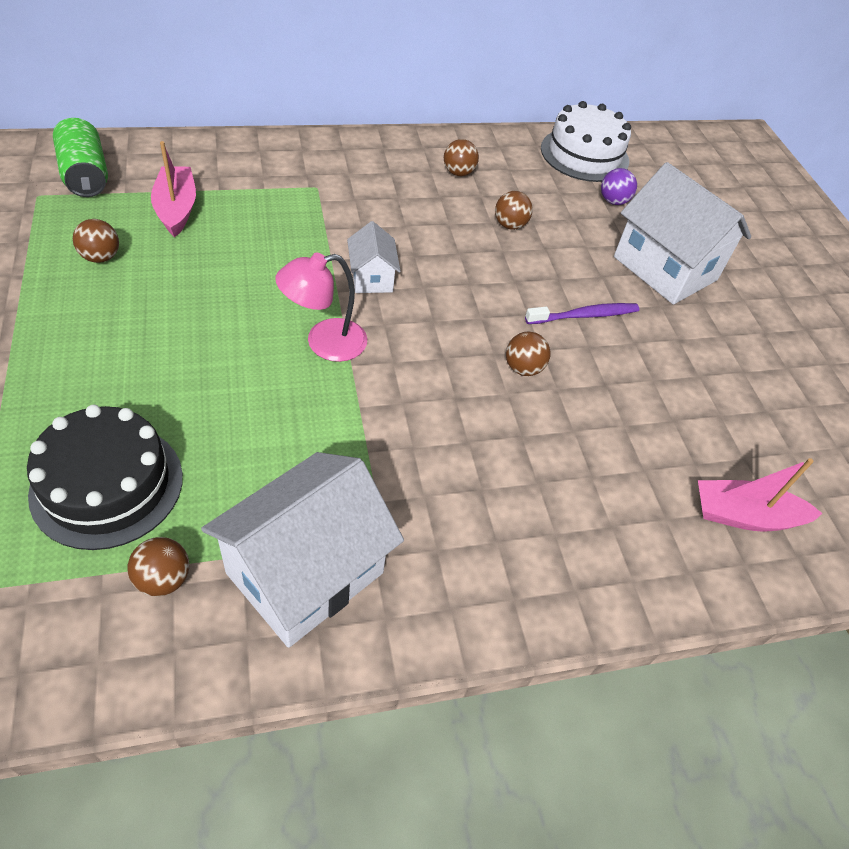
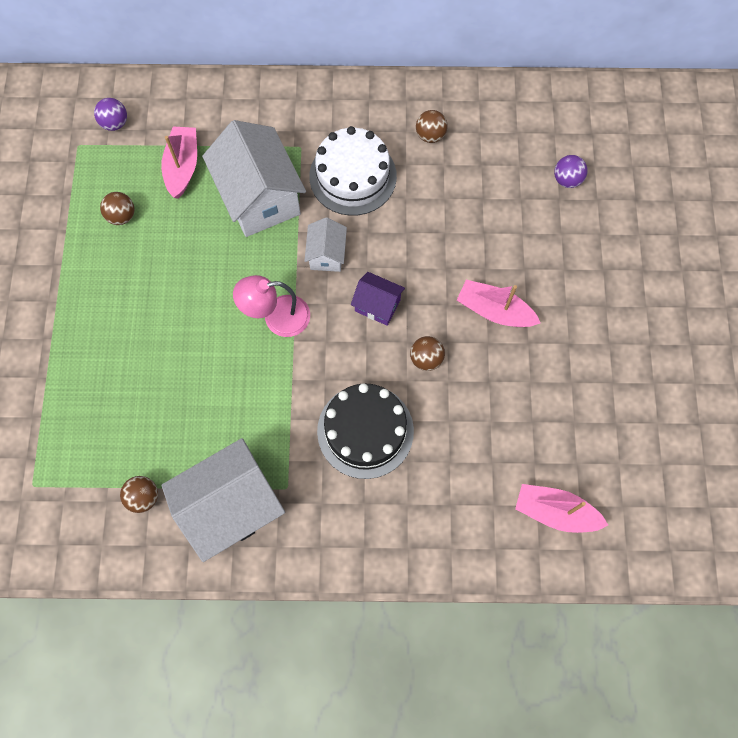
camera: 20 degrees right, 20 degrees up
black cake [27,405,183,550] -> black cake moved to [317,383,414,479]
green can [53,118,108,197] -> purple ball [94,98,127,131]
brown ball [495,191,532,230] -> none
purple toothbrush [525,303,639,324] -> pink boat [457,280,540,327]
white cake [541,101,631,182] -> white cake moved to [309,126,397,216]
white house [614,162,751,305] -> white house moved to [202,120,306,237]
none -> purple house [351,272,405,326]

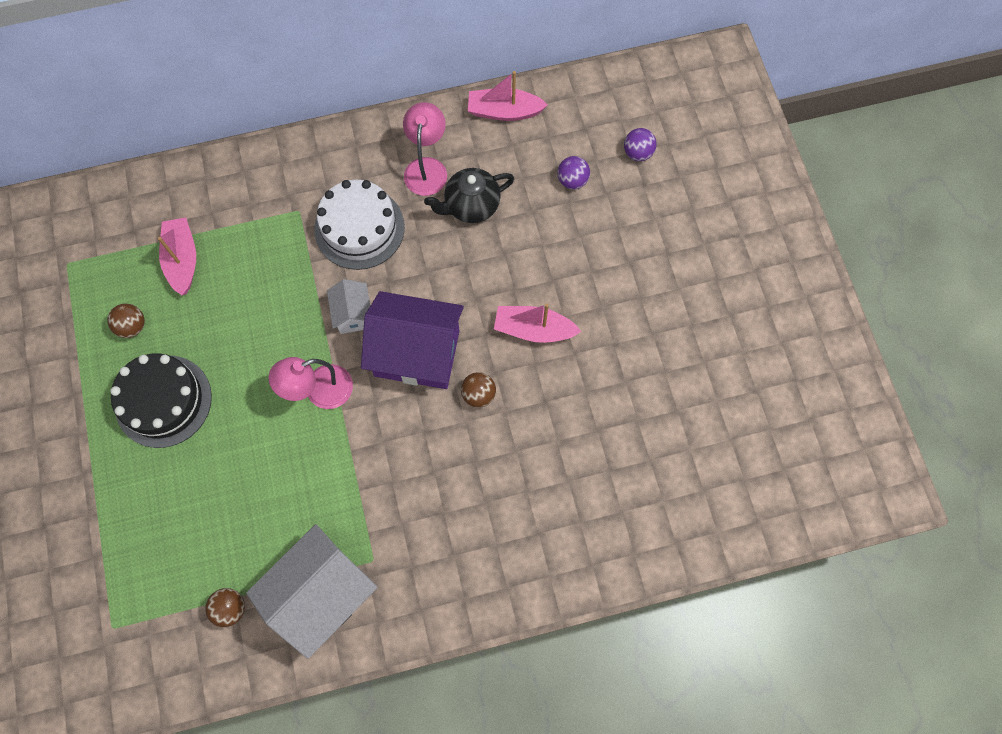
camera: 15 degrees left, 0 degrees up
purple ball [94,98,127,131] -> purple ball moved to [624,128,657,161]
white house [202,120,306,237] -> none
black cake [317,383,414,479] -> black cake moved to [110,353,212,448]
purple house [351,272,405,326] -> purple house [361,291,464,389], size x2.00
brown ball [416,110,448,143] -> pink lamp [403,102,447,196]
pink boat [515,484,608,533] -> pink boat moved to [468,71,548,121]
none -> black teapot [424,168,514,223]

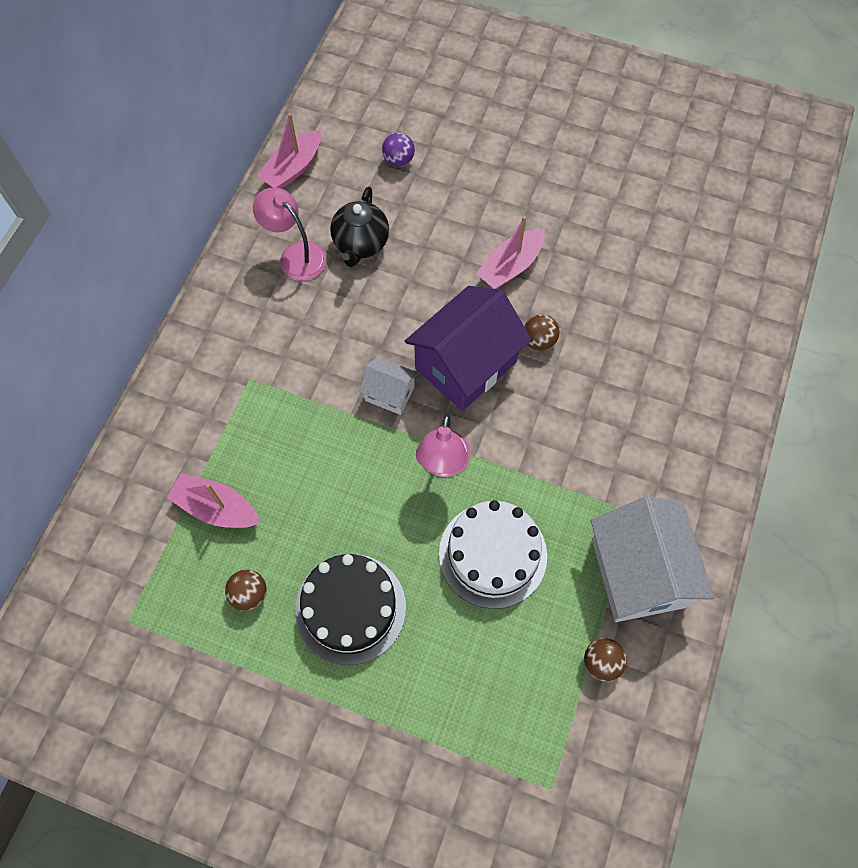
camera: 55 degrees left, 5 degrees down
white cake [314,180,405,270] -> white cake moved to [439,500,547,609]
purple ball [624,128,657,161] -> none

